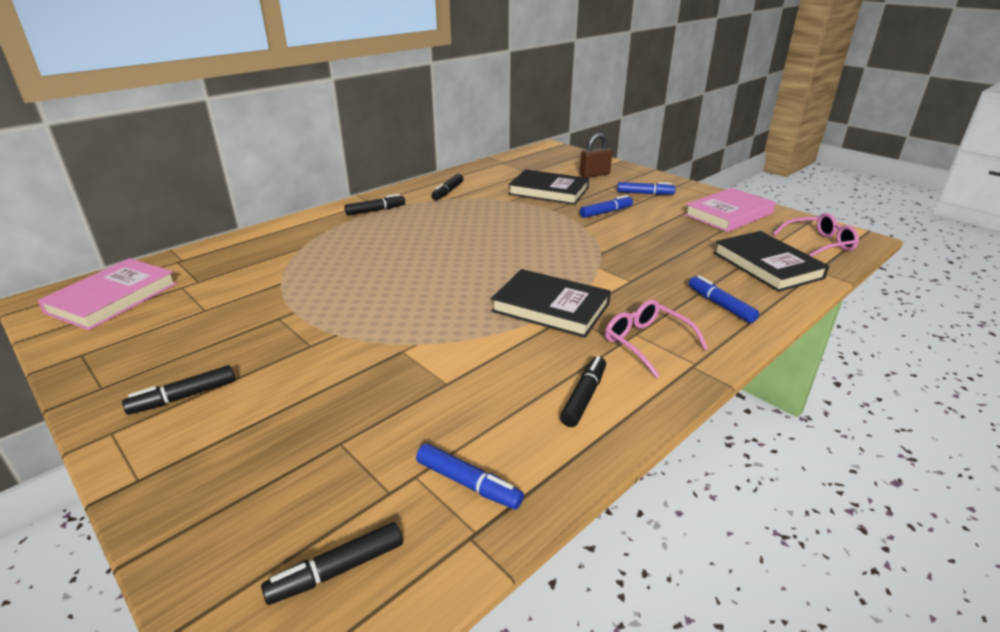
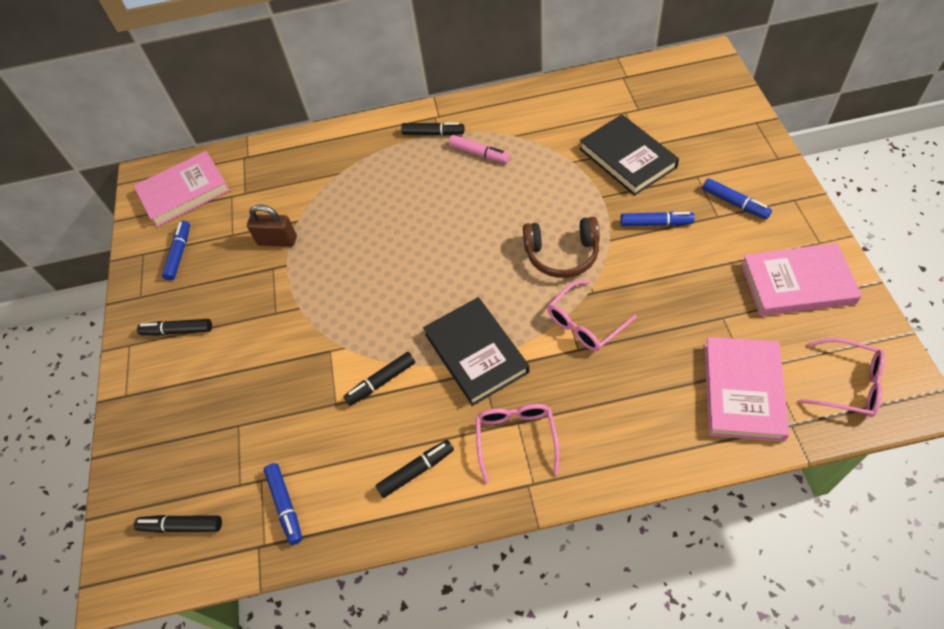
camera: 40 degrees right, 25 degrees up
black marker [431,174,463,200] -> black marker moved to [343,352,415,406]
brown padlock [580,133,612,178] -> brown padlock moved to [247,204,297,247]
blue marker [689,275,759,323] -> blue marker moved to [162,221,190,281]
black book [714,231,829,292] -> pink book [704,337,790,442]
none -> pink marker [449,135,510,163]
none -> brown headphones [523,217,600,278]
none -> pink glasses [548,280,636,351]

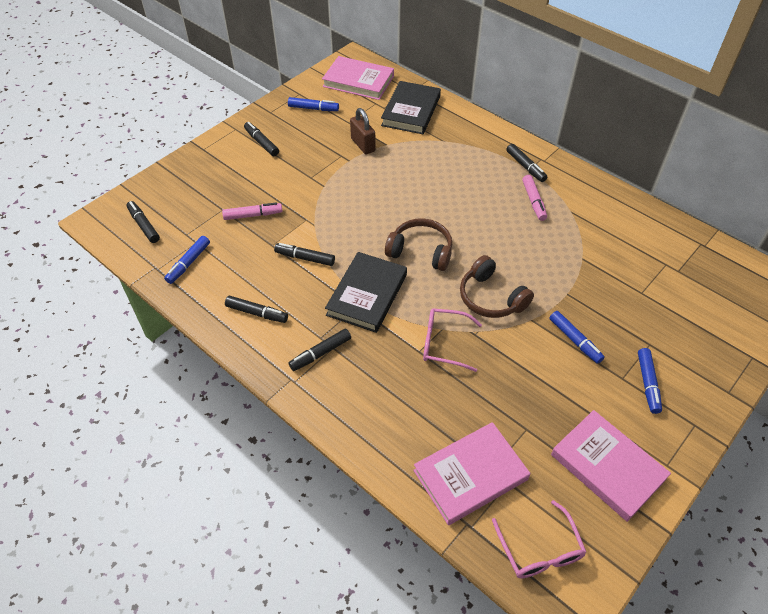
camera: 45 degrees right, 5 degrees down
blue marker [162,221,190,281] -> blue marker turned 45 degrees clockwise [288,97,339,111]
pink glasses [476,404,559,483] -> black marker [289,329,351,371]
black book [580,115,679,196] -> black book moved to [381,81,441,134]
none -> pink marker [222,202,282,220]
none -> brown headphones [385,218,452,271]

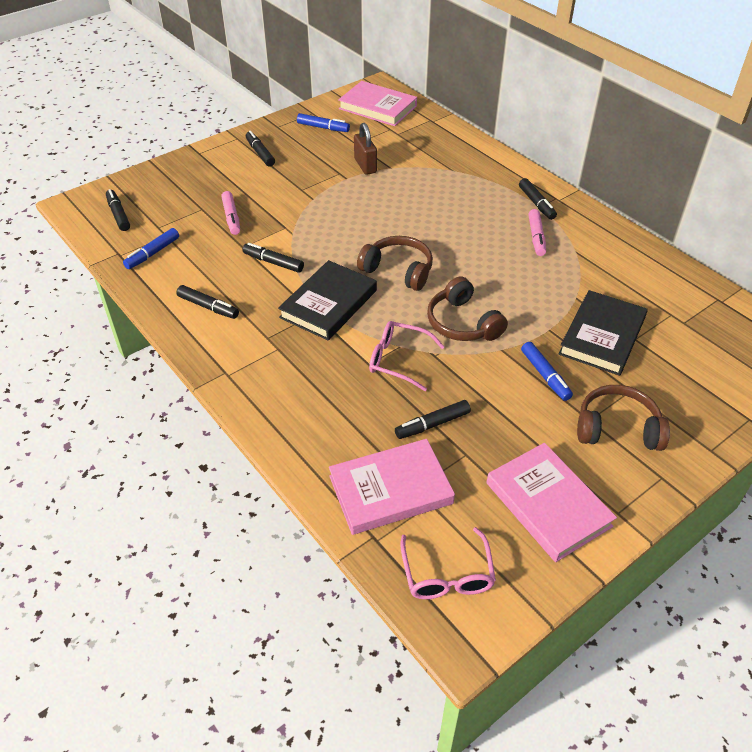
camera: 10 degrees right, 5 degrees down
pink marker [222,202,282,220] -> pink marker turned 75 degrees clockwise [221,191,240,235]
black marker [289,329,351,371] -> black marker moved to [395,400,471,439]
black book [381,81,441,134] -> black book moved to [559,290,648,376]
blue marker [638,348,662,414] -> brown headphones [577,385,670,451]

